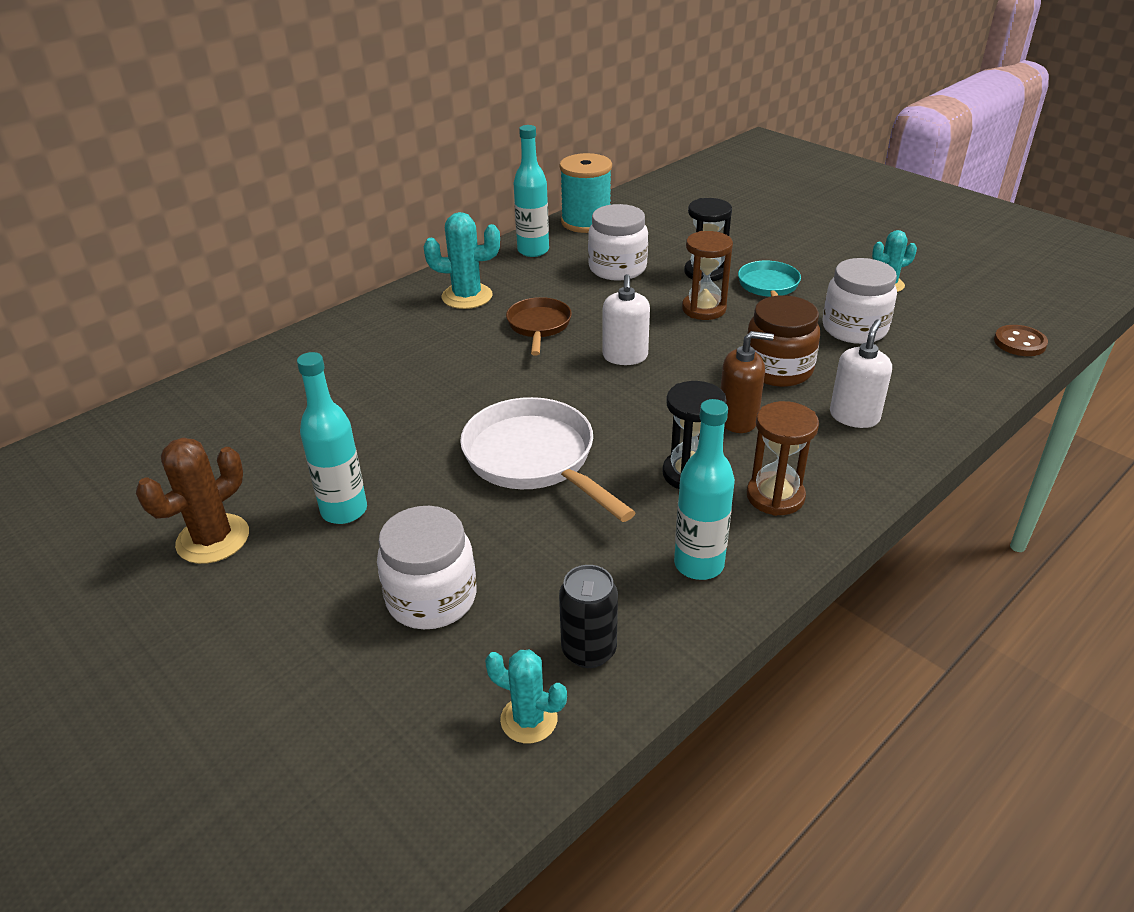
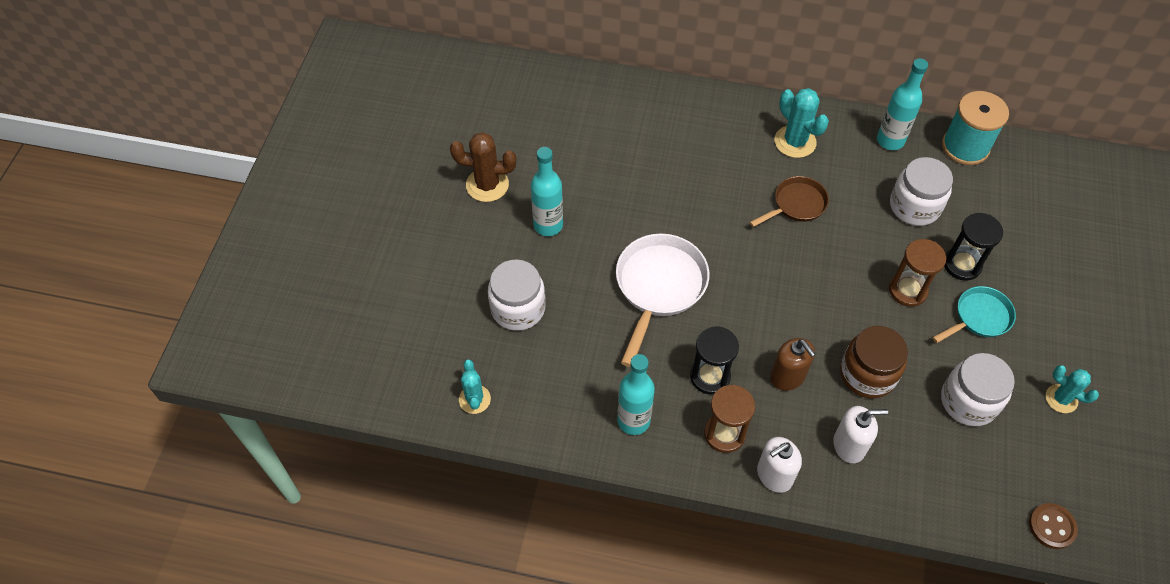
camera: 55 degrees right, 20 degrees up
black can [559,565,618,668] -> none
white soap dispenser [602,274,650,365] -> white soap dispenser moved to [757,437,802,493]

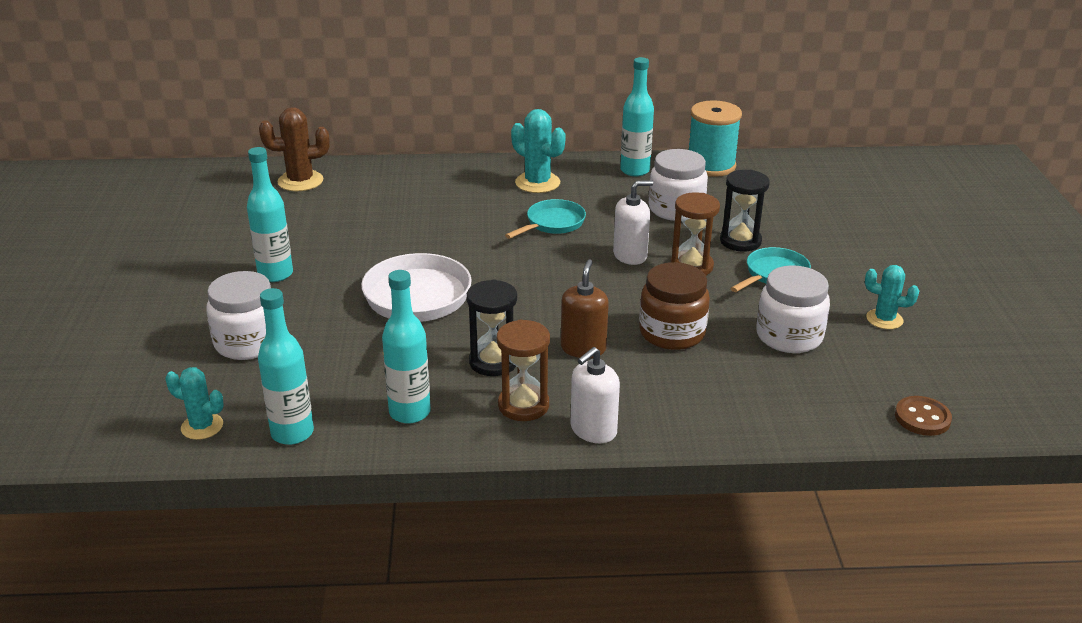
camera: 15 degrees left, 25 degrees down
brown cactus [450,132,516,202] -> brown cactus moved to [259,107,330,191]
turquoise cactus [459,359,491,414] -> turquoise cactus turned 45 degrees counterclockwise [166,367,224,440]
brown pan [749,176,829,227] -> turquoise pan [505,199,586,239]
brown soap dispenser [770,338,816,391] -> brown soap dispenser turned 120 degrees counterclockwise [561,259,609,358]
white soap dispenser [833,406,888,463] -> white soap dispenser moved to [613,180,653,265]
none -> turquoise bottle [258,288,314,445]

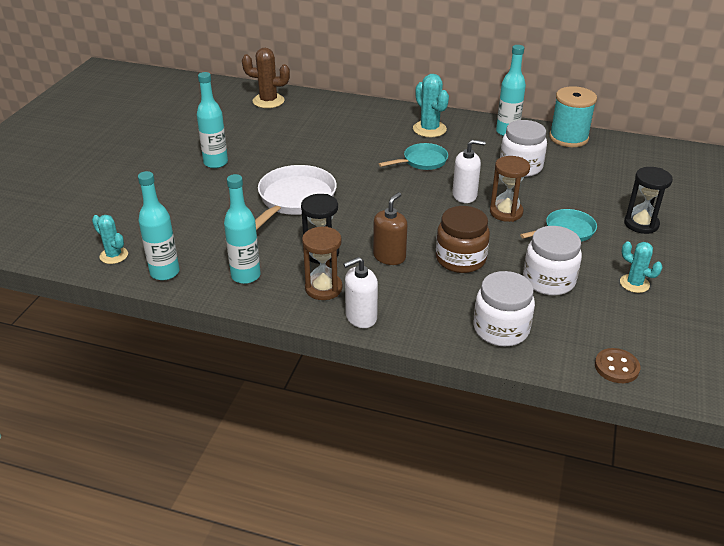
camera: 20 degrees right, 5 degrees up
white jar [207,271,271,360] -> white jar moved to [474,271,535,346]
black hourglass [720,170,770,252] -> black hourglass moved to [624,167,673,234]

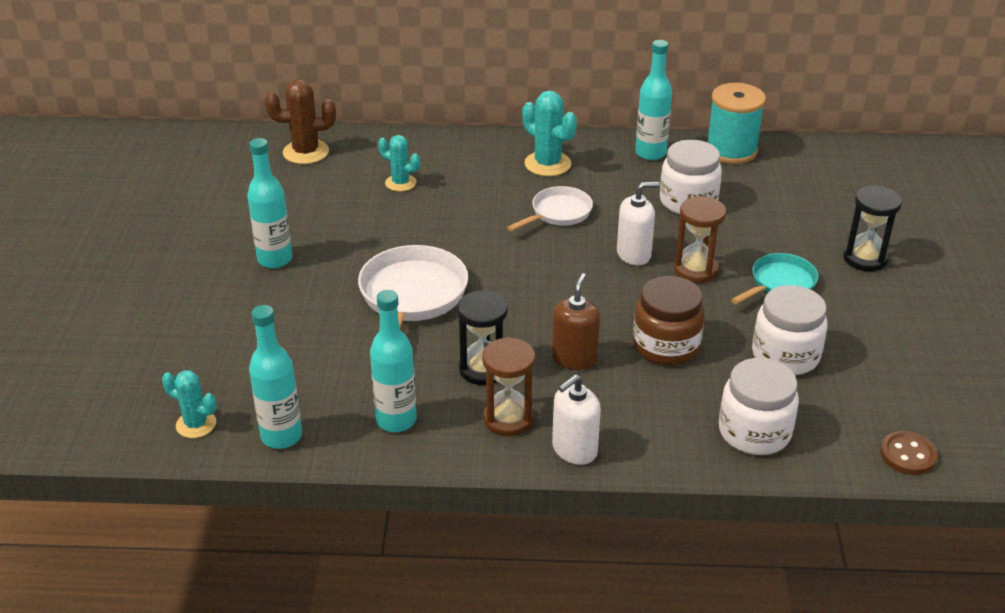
camera: 15 degrees left, 0 degrees up
turquoise pan [379,143,448,170] -> white pan [507,186,593,231]
turquoise cactus [620,241,663,293] -> turquoise cactus moved to [378,135,420,192]

